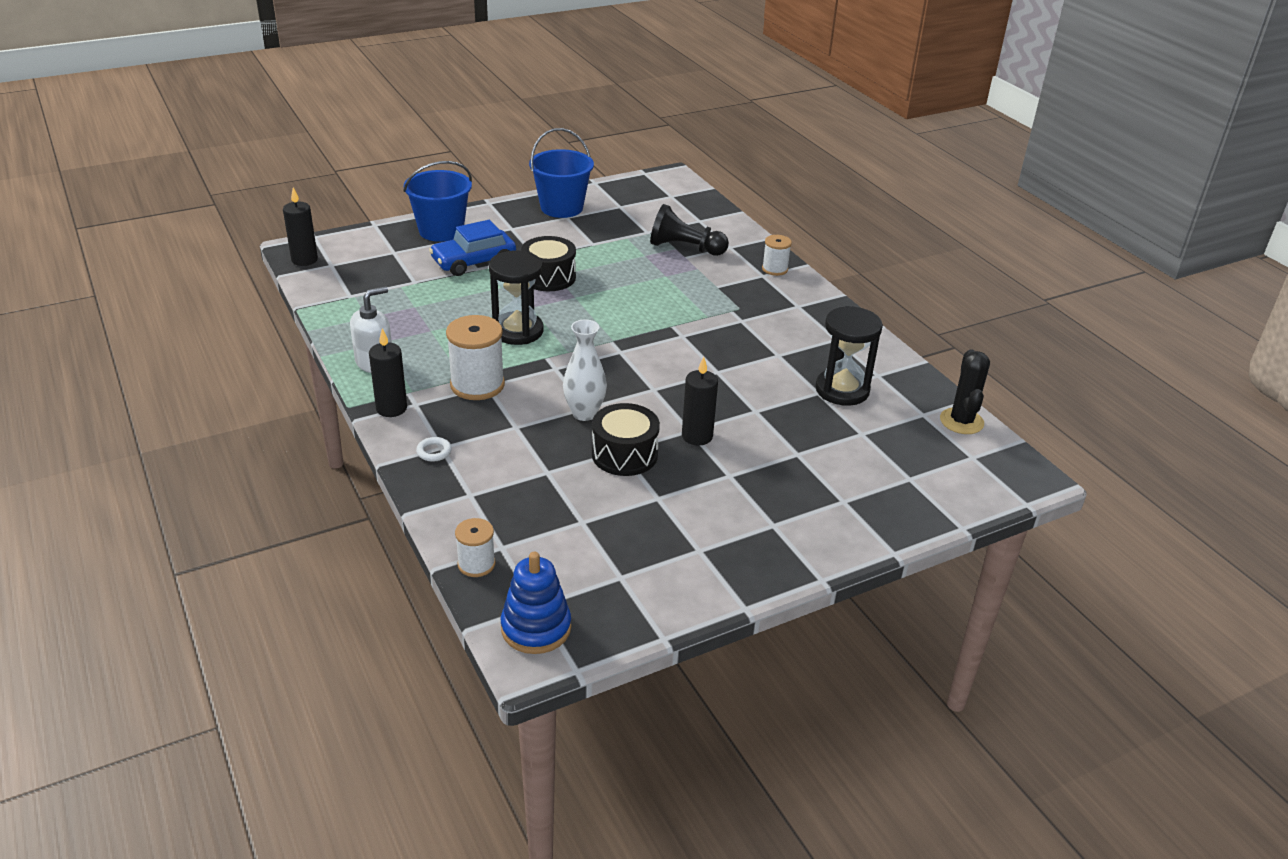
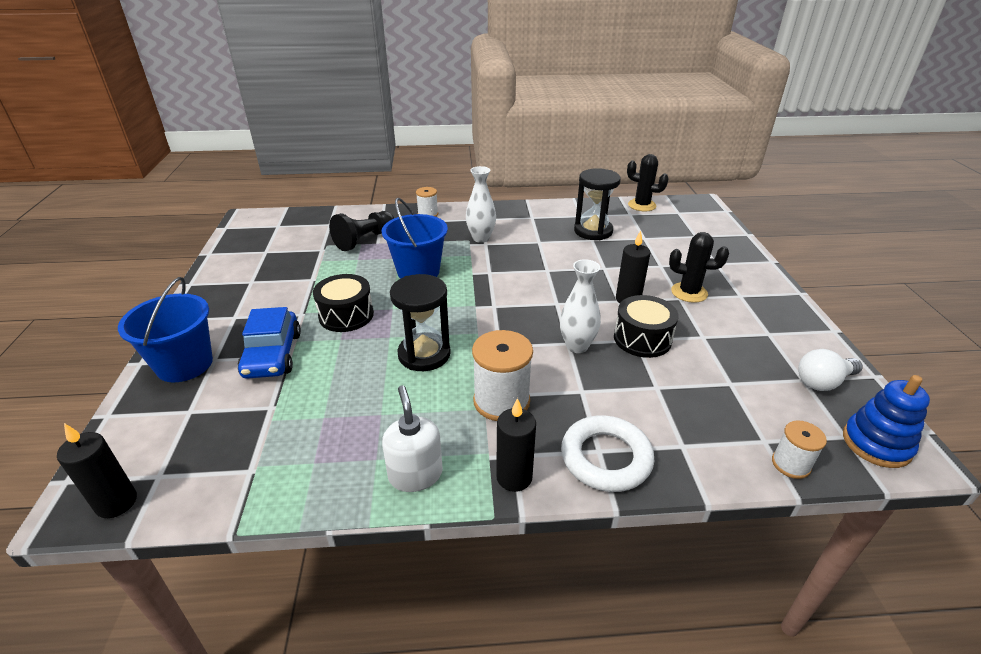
camera: 65 degrees left, 0 degrees up
white ring [416,437,452,462] -> white ring [561,415,654,492], size x2.42
blue bucket [529,128,594,218] -> blue bucket moved to [382,198,448,279]
none -> white vase [466,166,496,243]
none -> black cactus [669,232,729,303]
none -> white light bulb [798,349,862,391]

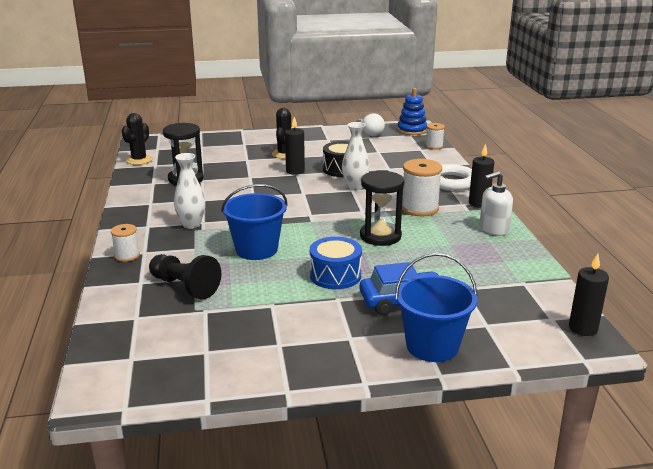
camera: 95 degrees left, 10 degrees down
black drum [313,274,374,332] -> blue drum [310,237,362,289]

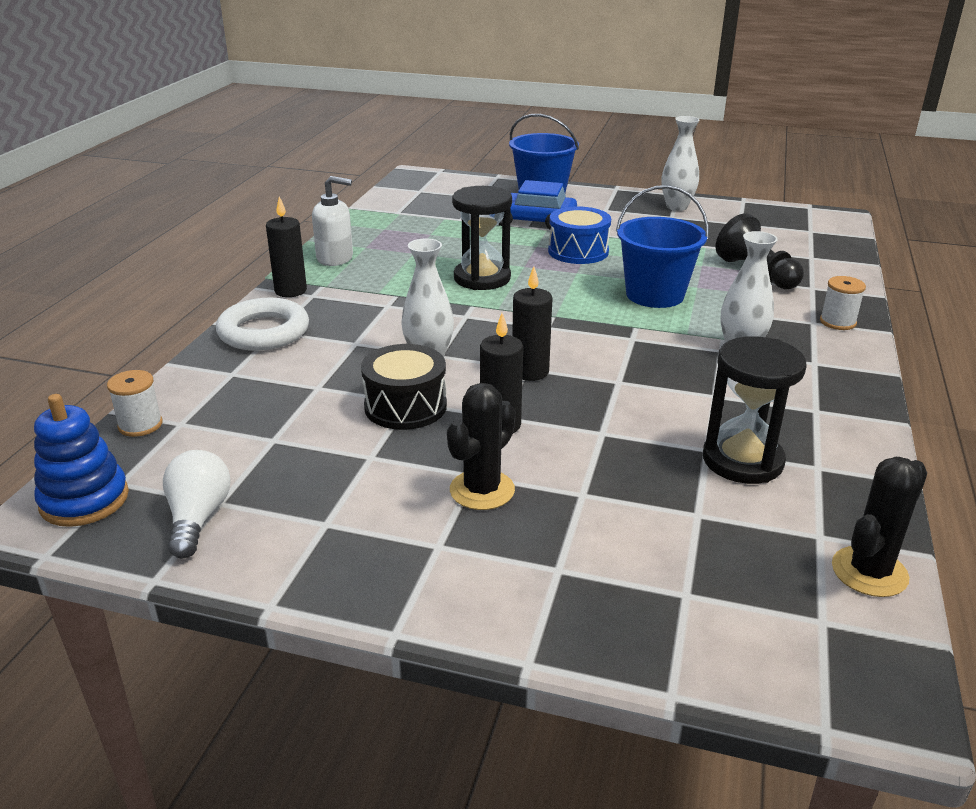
camera: 155 degrees left, 5 degrees up
white spool [402,159,442,216] -> none
black candle [569,254,609,336] -> black candle moved to [512,266,553,381]
none -> white vase [661,116,700,211]

